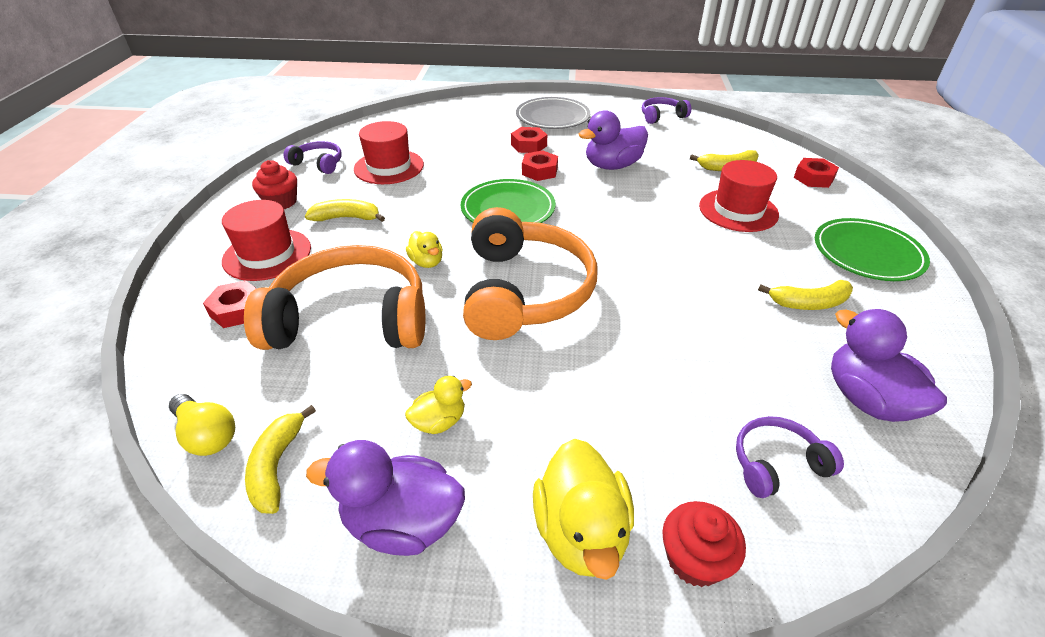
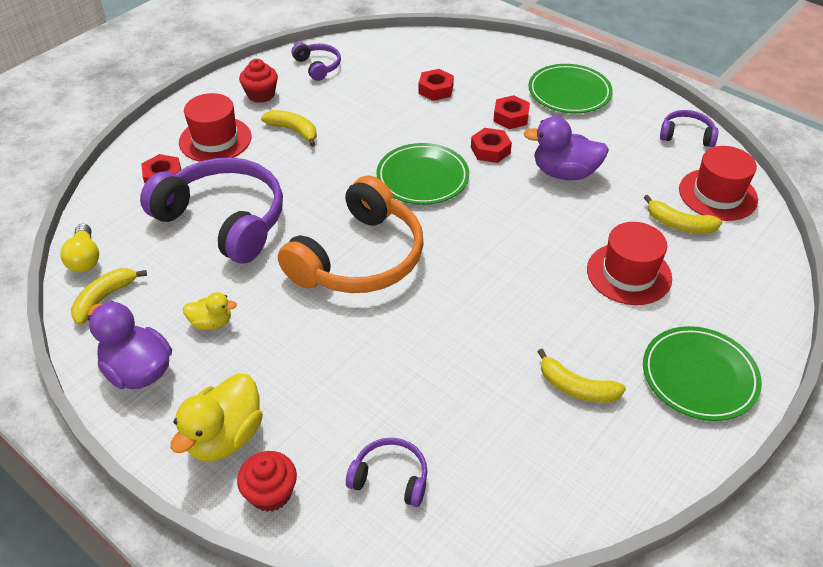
camera: 35 degrees right, 5 degrees up
orange headphones [244,245,425,350] -> purple headphones [140,157,283,264]
red hat [354,121,424,184] -> red hat moved to [679,146,758,221]
yellow duck [406,231,443,268] -> none
grey plate [516,97,590,129] -> green plate [528,64,613,113]
red nut [794,158,839,188] -> red nut moved to [418,69,454,101]
purple duck [831,309,947,422] -> none

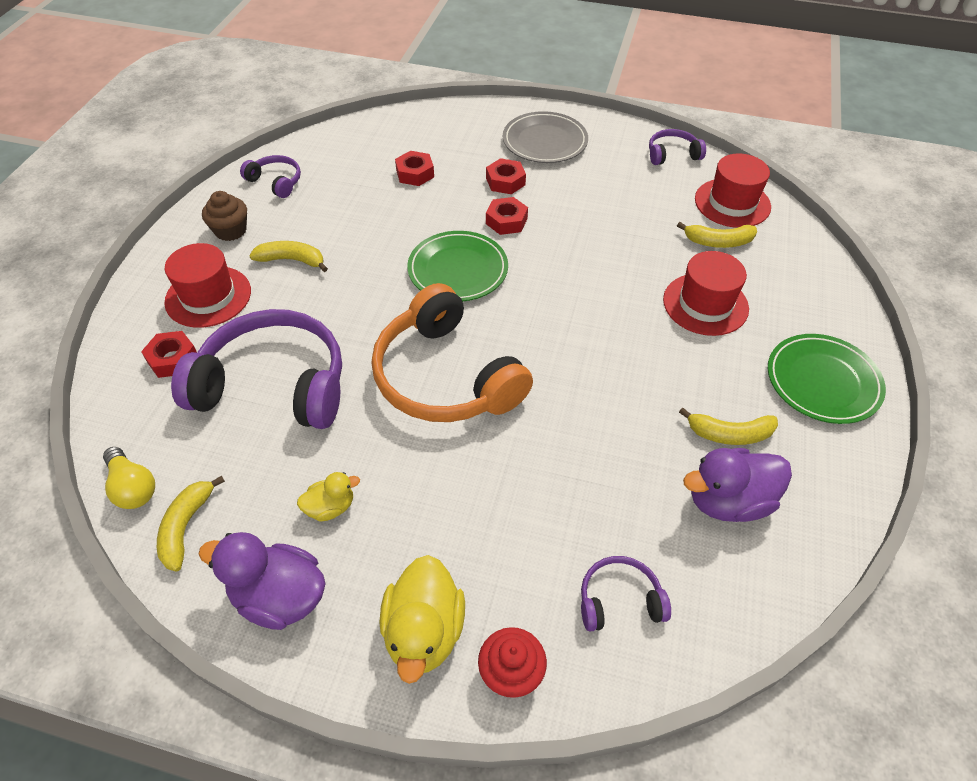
camera: 25 degrees left, 5 degrees up
red cupcake [239,59,278,103] -> brown cupcake [202,191,247,241]
orange headphones [278,175,424,293] -> orange headphones turned 135 degrees clockwise [372,283,533,422]
purple duck [523,116,609,180] -> purple duck moved to [683,448,792,522]
green plate [528,64,613,113] -> grey plate [503,111,588,163]

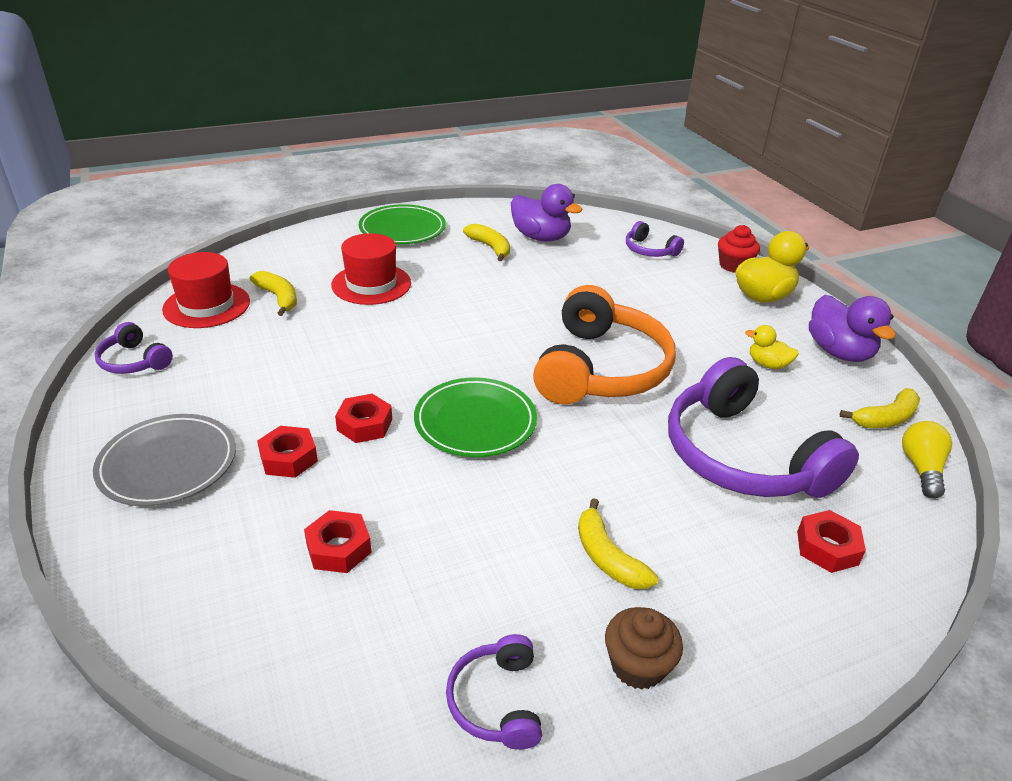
camera: 130 degrees left, 15 degrees down
red hat [164,243,251,328] -> none

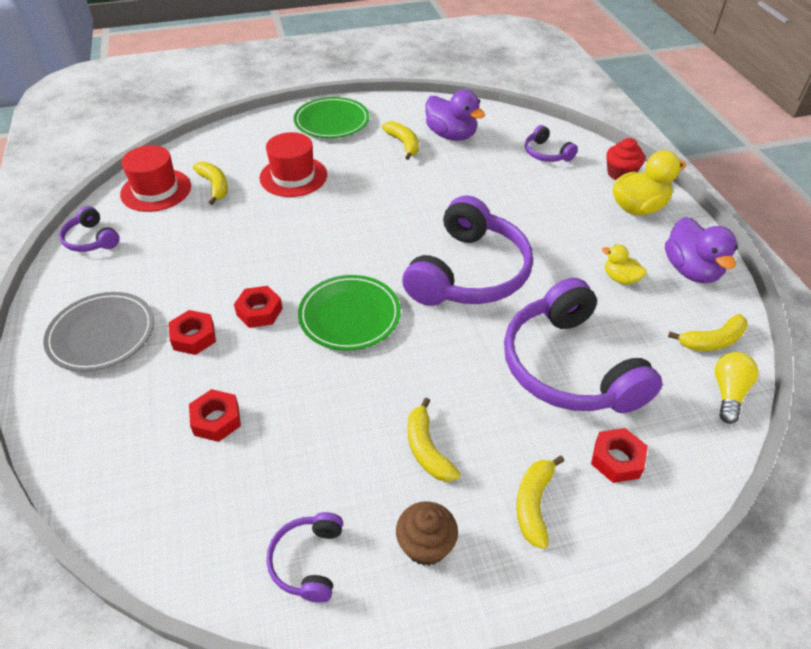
camera: 10 degrees right, 10 degrees up
orange headphones [533,285,676,405] -> purple headphones [402,196,533,306]
none -> yellow banana [516,456,564,549]

